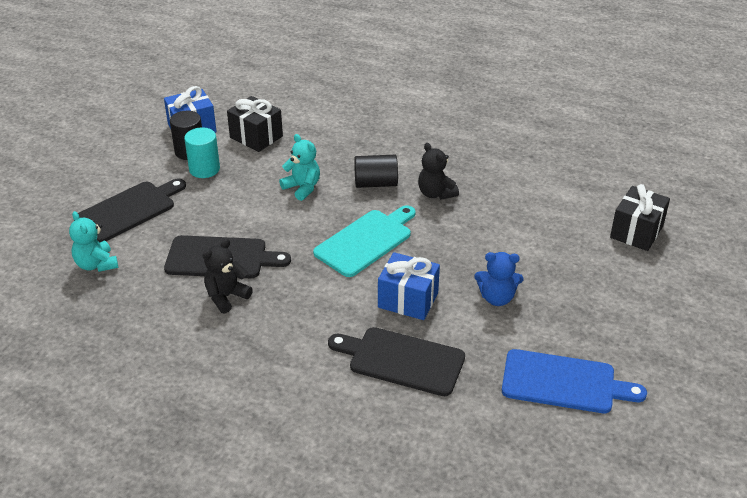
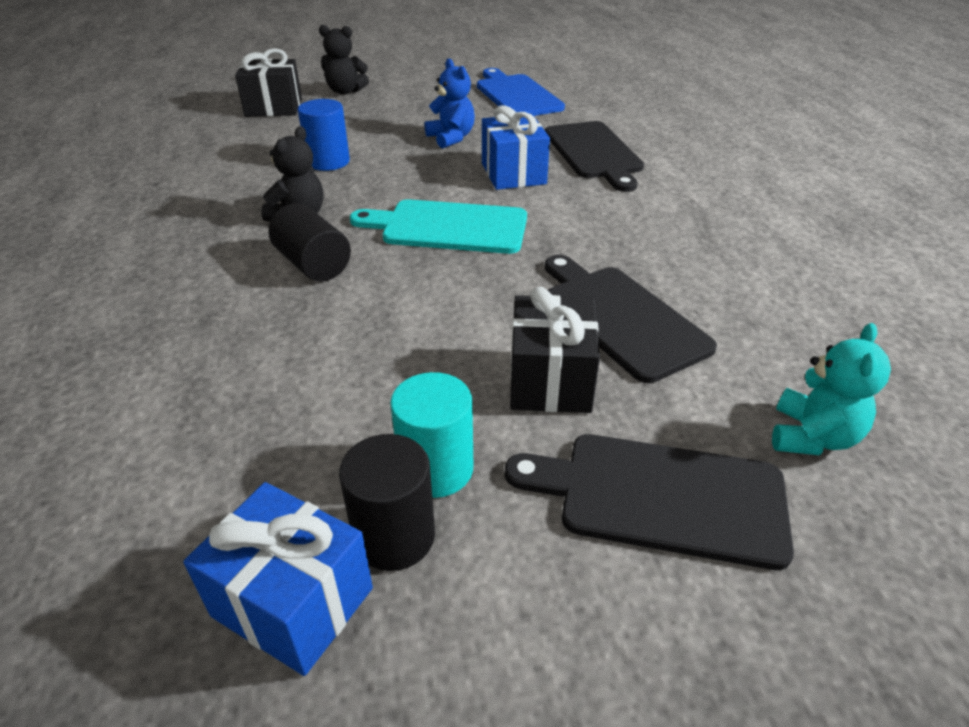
camera: 125 degrees left, 0 degrees up
black teddy bear [202,239,253,314] -> black teddy bear moved to [319,25,369,95]
black gift [227,96,283,152] -> black gift moved to [510,287,600,413]
turquoise teddy bear [279,134,320,201] -> none
none -> blue cylinder [298,99,350,171]

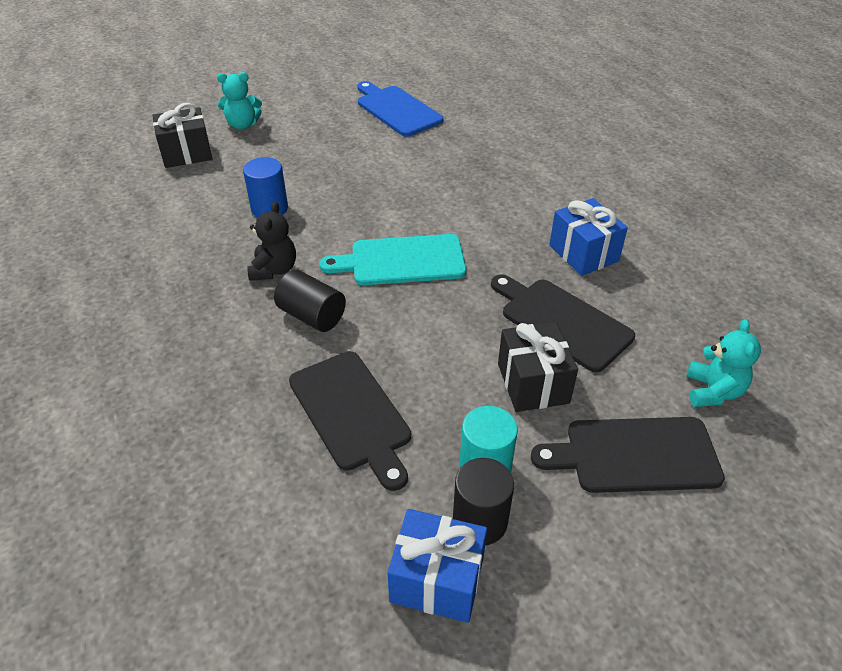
camera: 15 degrees left, 5 degrees up
black teddy bear [319,25,369,95] -> turquoise teddy bear [217,72,262,129]
blue teddy bear [425,58,475,148] -> none
blue gift [482,105,550,190] -> blue gift moved to [549,198,628,276]
black cutting board [545,121,644,192] -> black cutting board moved to [289,351,411,491]

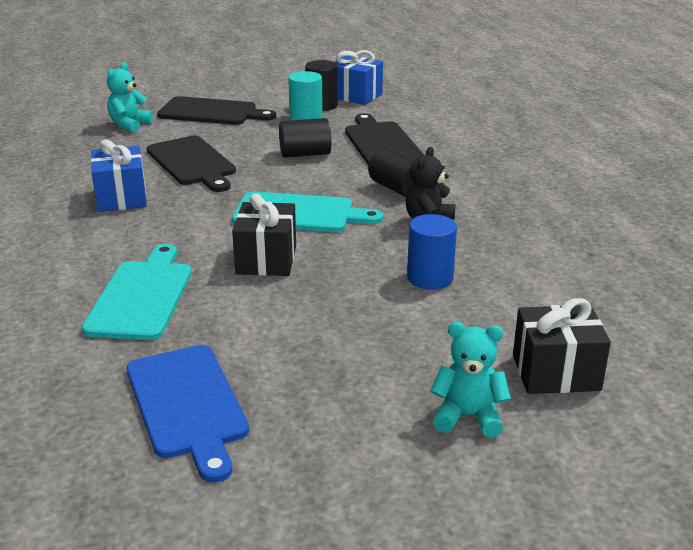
camera: 165 degrees left, 15 degrees down
black gift [498,322,578,412] -> black gift moved to [232,193,296,276]
none -> turquoise cutting board [82,244,192,340]
none -> black cylinder [279,118,331,158]

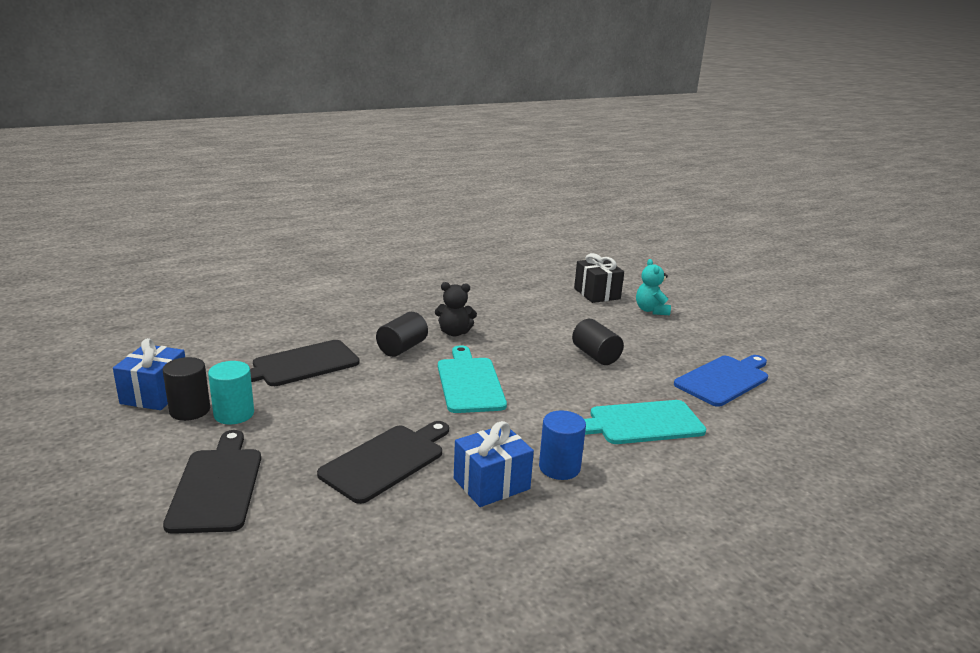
camera: 110 degrees left, 5 degrees down
turquoise teddy bear [107,62,153,133] -> none
black gift [232,193,296,276] -> none
black cylinder [279,118,331,158] -> black cylinder moved to [572,319,624,365]
blue cylinder [407,214,457,290] -> blue cylinder moved to [539,410,586,480]

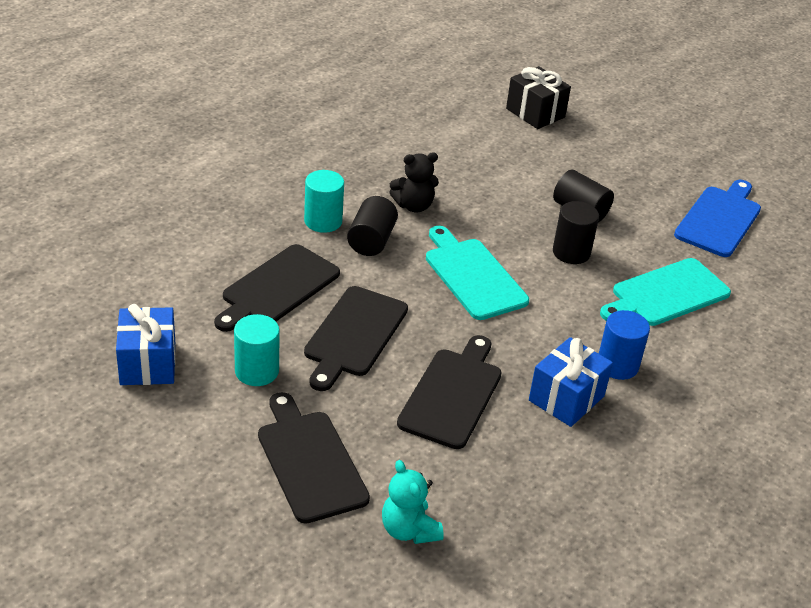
camera: 20 degrees left, 15 degrees up
black cylinder [163,357,210,421] -> black cylinder moved to [553,201,599,264]
turquoise teddy bear [636,259,671,315] -> turquoise teddy bear moved to [382,460,444,544]
none -> turquoise cylinder [304,170,344,233]
none -> black cutting board [304,286,408,391]

